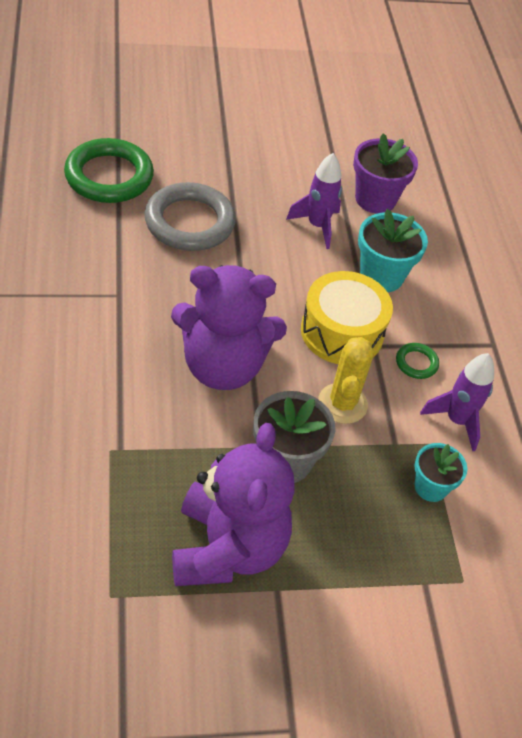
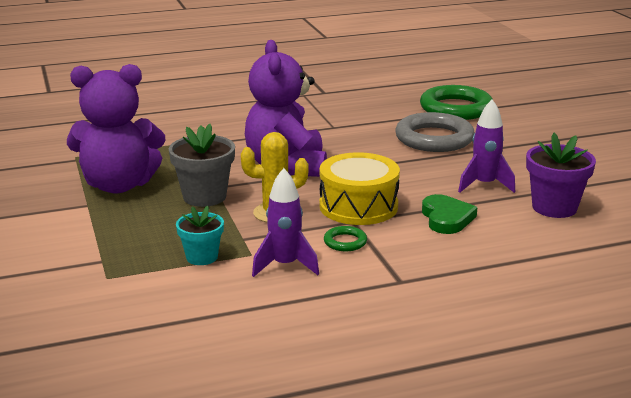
camera: 85 degrees right, 25 degrees down
turquoise flower pot [358,209,428,292] -> green heart [422,194,478,234]

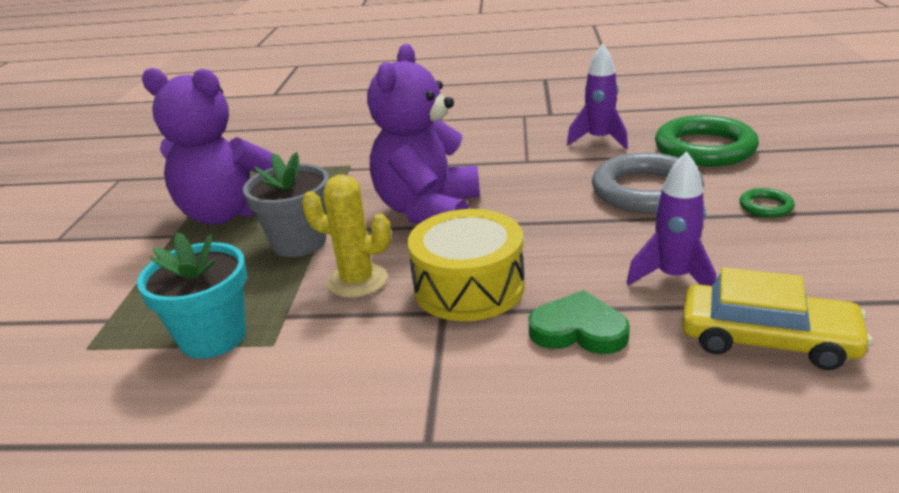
camera: 25 degrees right, 5 degrees up
turquoise flower pot [176,206,224,265] -> turquoise flower pot [137,232,247,359], size x1.55
purple rocket [252,168,319,277] -> purple rocket moved to [567,44,628,149]
green ring [324,226,367,251] -> green ring moved to [739,188,795,218]
green heart [422,194,478,234] -> green heart turned 90 degrees counterclockwise [528,290,630,354]
purple flower pot [526,133,596,218] -> yellow car [682,267,872,370]

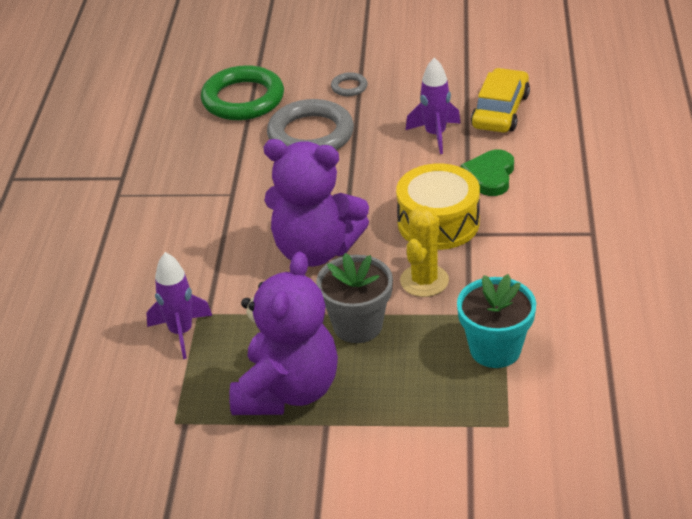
camera: 90 degrees left, 10 degrees up
purple rocket [567,44,628,149] -> purple rocket moved to [146,252,212,359]
green ring [739,188,795,218] -> grey ring [331,72,368,96]

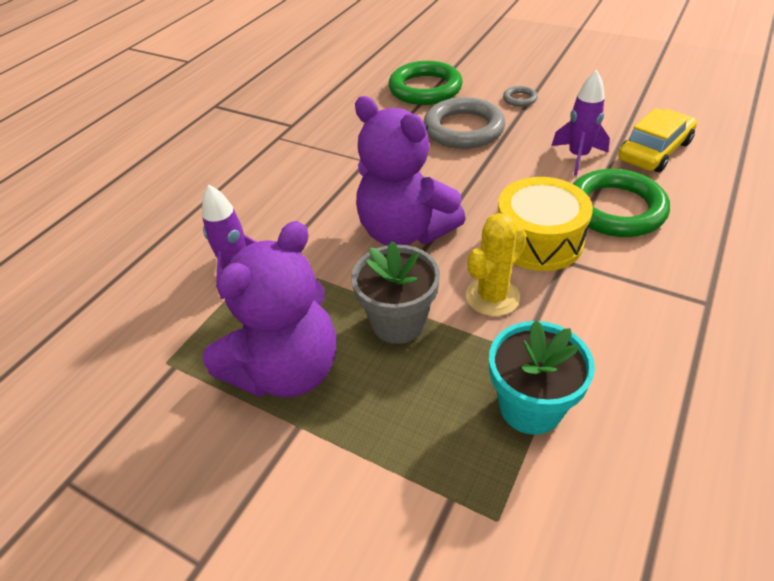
camera: 25 degrees right, 5 degrees up
green heart [461,150,514,196] -> green ring [573,169,670,237]

